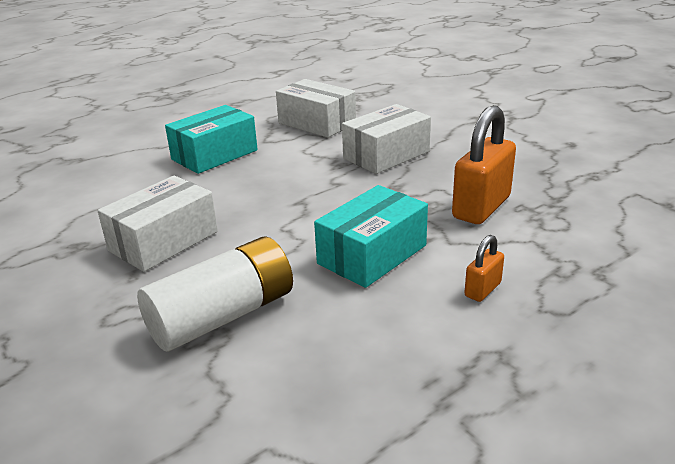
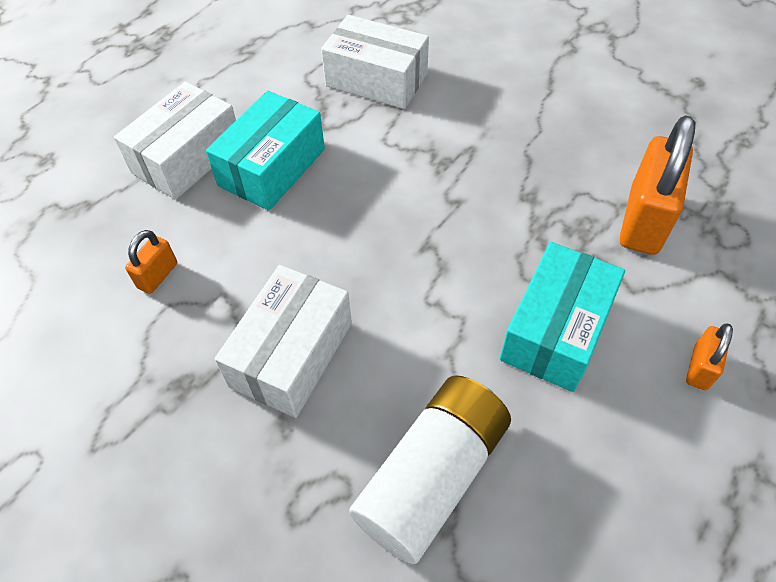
camera: 15 degrees left, 25 degrees up
white box [342,104,431,174] -> white box moved to [114,82,236,200]
none -> orange padlock [125,230,177,294]

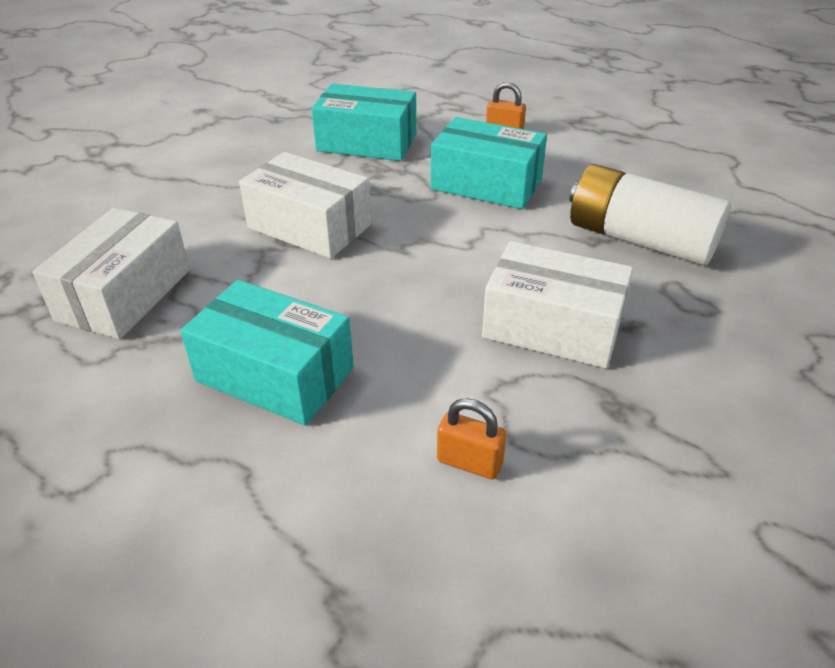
camera: 95 degrees left, 15 degrees down
white box [114,82,236,200] -> white box moved to [239,152,371,259]
orange padlock [620,115,695,255] -> turquoise box [311,84,416,161]

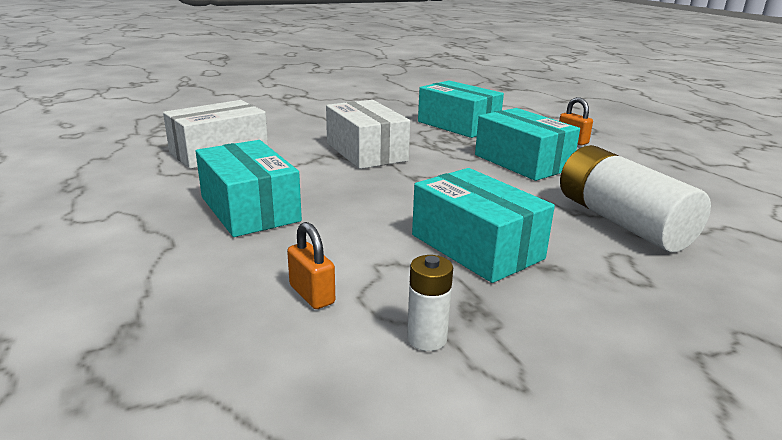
camera: 30 degrees right, 15 degrees down
white box [482,241,633,369] -> turquoise box [412,168,555,283]
none -> white battery [407,255,453,351]

